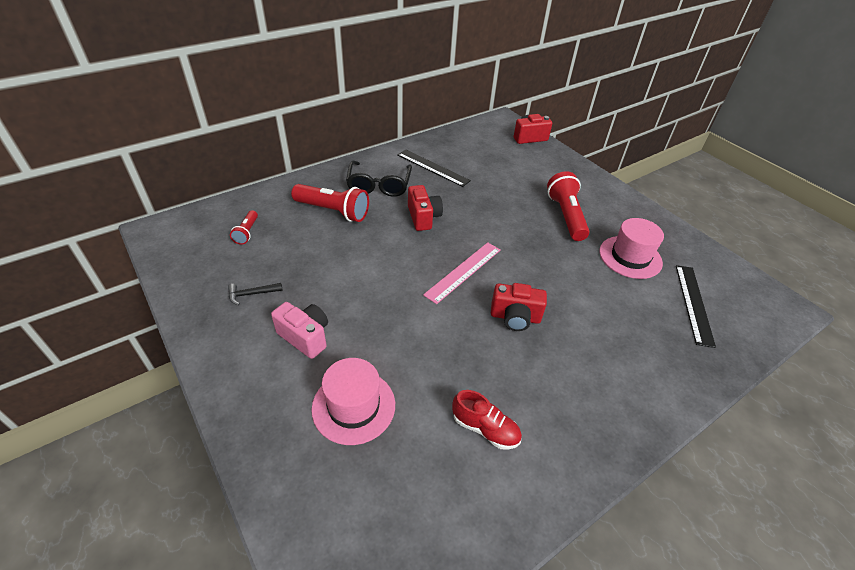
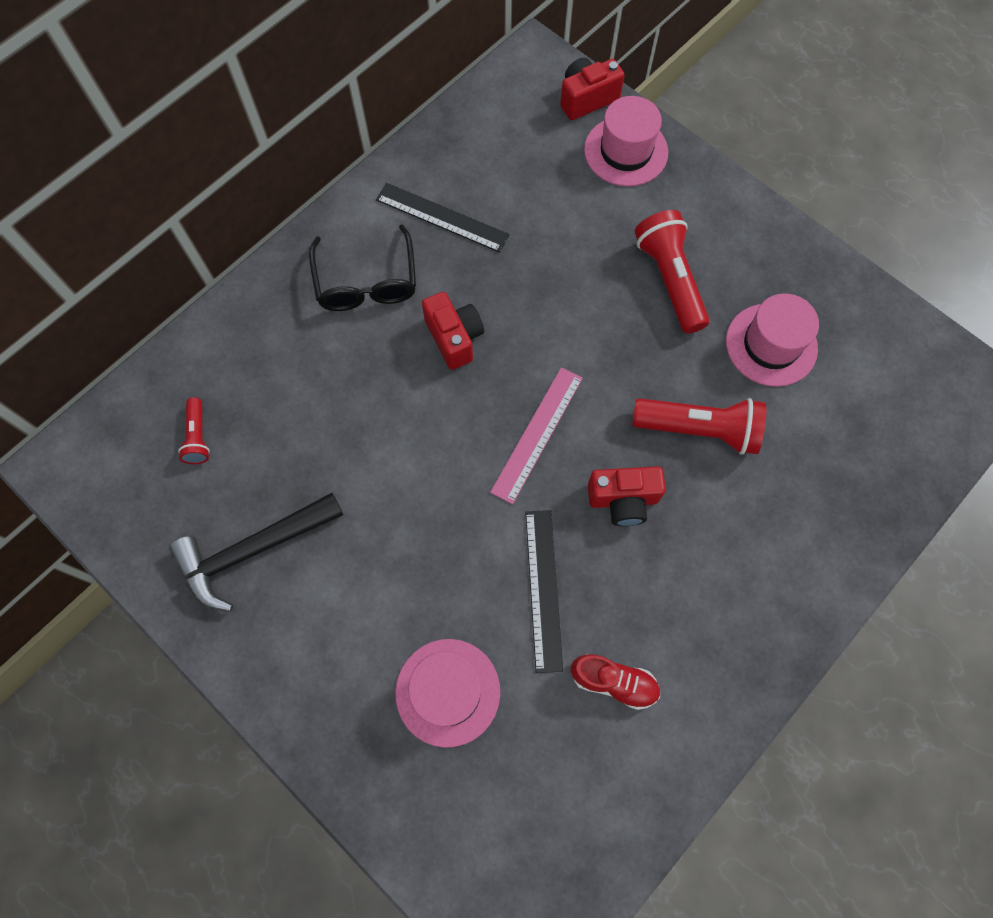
camera: 10 degrees left, 25 degrees up
black hammer [228,283,283,305] -> black hammer [169,493,343,612], size x2.25
pink camera [271,302,328,359] -> none
red flashlight [291,184,369,222] -> red flashlight moved to [632,398,766,455]
black ruler [676,265,716,348] -> black ruler moved to [525,510,563,673]
none -> pink hat [584,96,668,186]

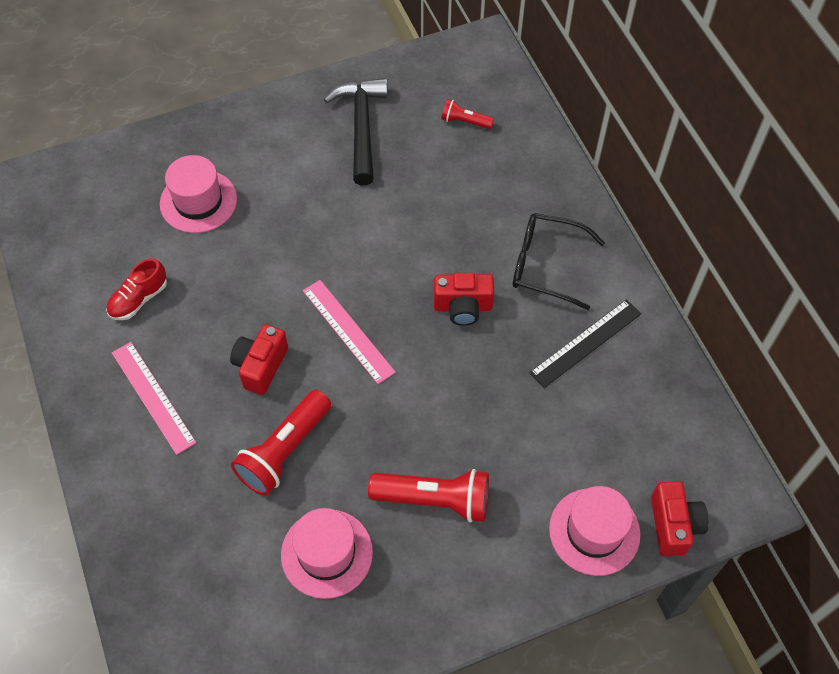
camera: 115 degrees right, 10 degrees down
black ruler [525,510,563,673] -> none
none -> pink ruler [112,342,197,455]

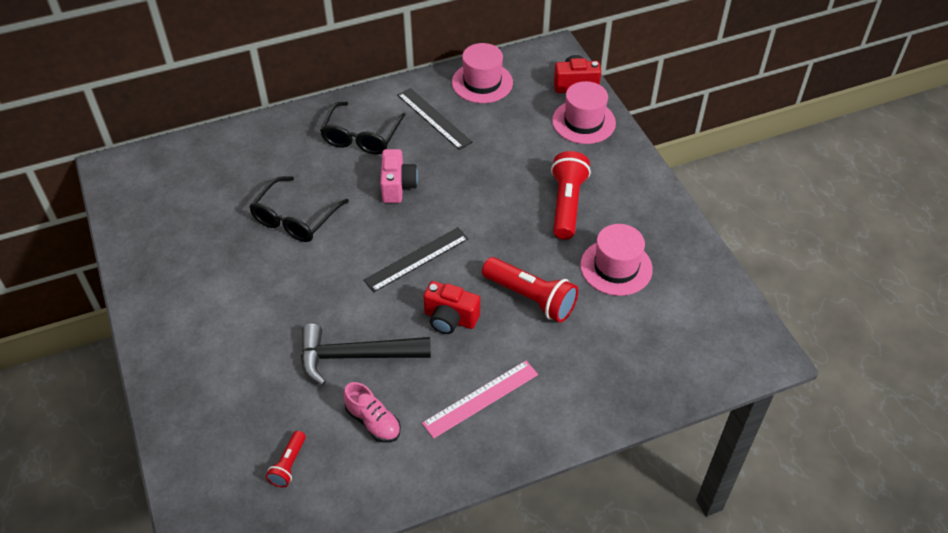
camera: 90 degrees left, 10 degrees down
red shoe [106,258,167,320] -> pink shoe [343,382,401,443]
pink hat [160,155,237,233] -> pink hat moved to [452,43,513,103]
pink ruler [303,280,396,384] -> black ruler [363,227,469,292]
black hammer [324,78,388,185] -> black hammer moved to [301,324,431,385]
red camera [434,273,494,326] -> pink camera [380,149,418,203]
red flashlight [441,99,494,129] -> red flashlight moved to [266,431,306,488]
none -> black glasses [249,176,349,242]

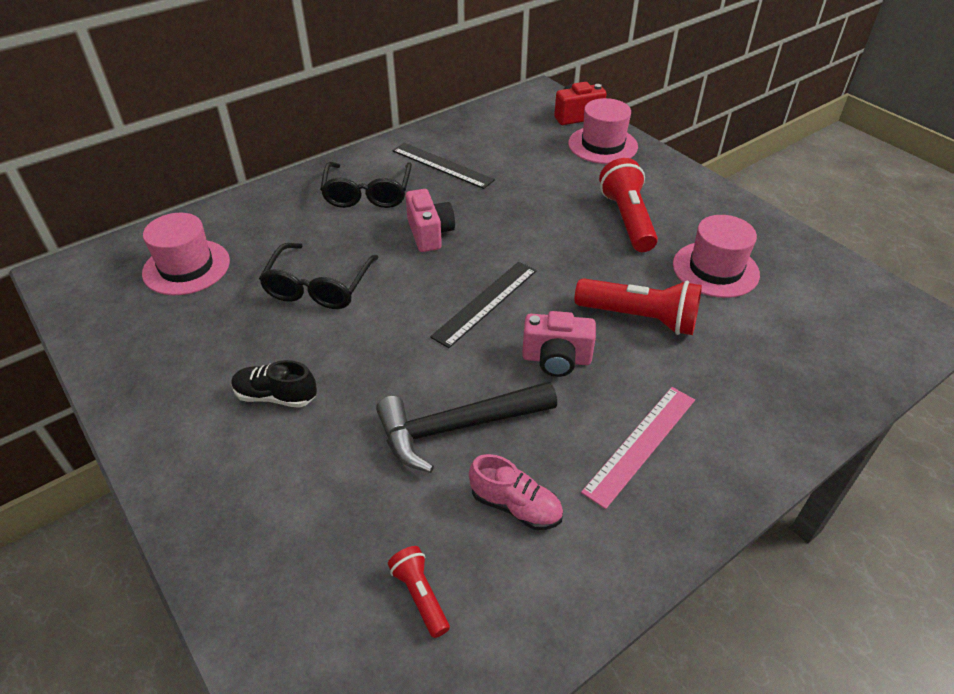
camera: 15 degrees left, 5 degrees down
red flashlight [266,431,306,488] -> red flashlight turned 150 degrees clockwise [388,546,450,638]
red camera [424,281,480,334] -> pink camera [522,311,596,377]
pink hat [452,43,513,103] -> pink hat moved to [142,213,230,295]
none -> black shoe [231,360,317,408]

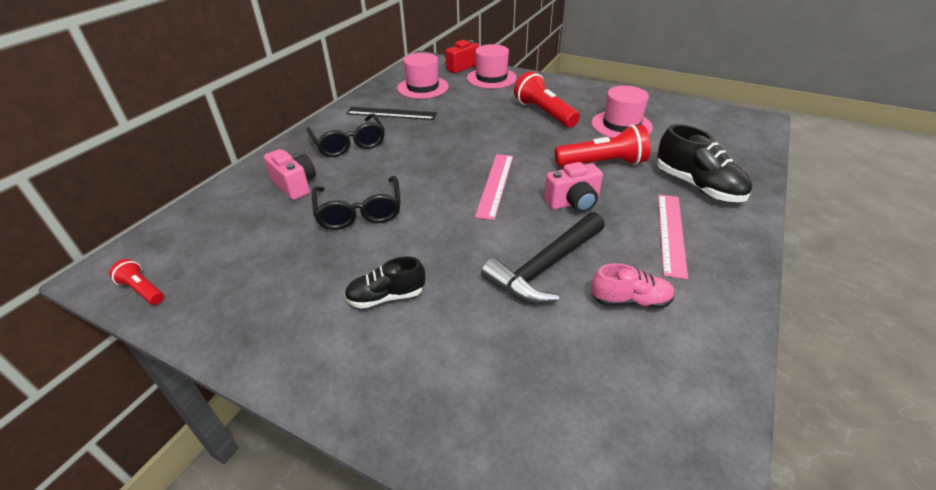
camera: 25 degrees left, 5 degrees down
pink hat [142,213,230,295] -> pink hat moved to [397,53,449,99]
red flashlight [388,546,450,638] -> red flashlight moved to [109,259,164,305]
pink camera [406,189,455,252] -> pink camera moved to [264,149,316,200]
black ruler [430,262,536,348] -> pink ruler [475,154,513,220]
none -> black shoe [657,124,752,202]

